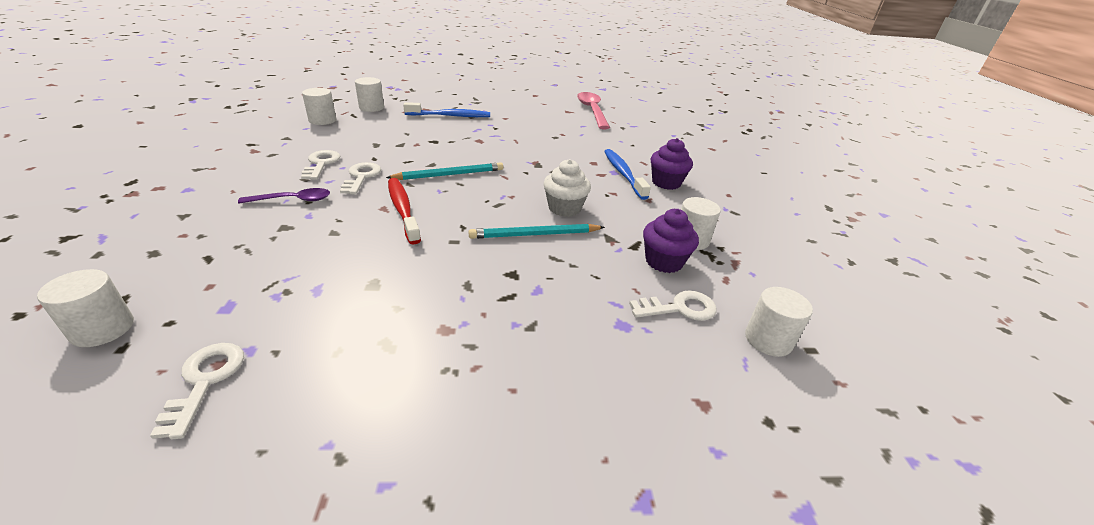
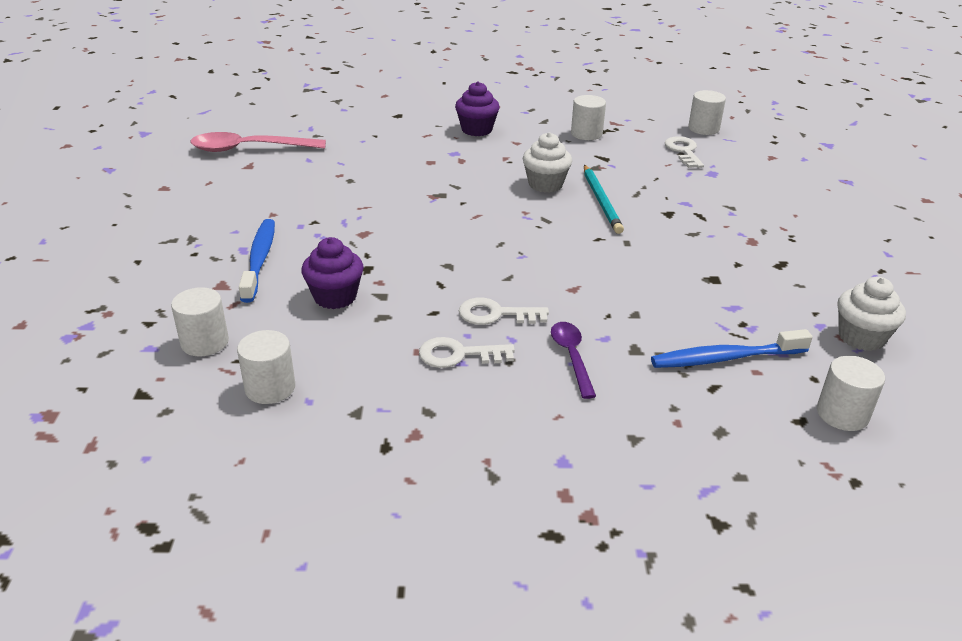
camera: 85 degrees left, 0 degrees up
white key [150,343,244,439] -> white cupcake [838,277,906,351]
turquoise pencil [386,162,503,180] -> none
red toothbrush [388,178,421,245] -> none
blue toothbrush [604,149,651,200] -> blue toothbrush moved to [651,329,813,368]
purple cupcake [643,209,699,273] -> purple cupcake moved to [301,237,364,309]

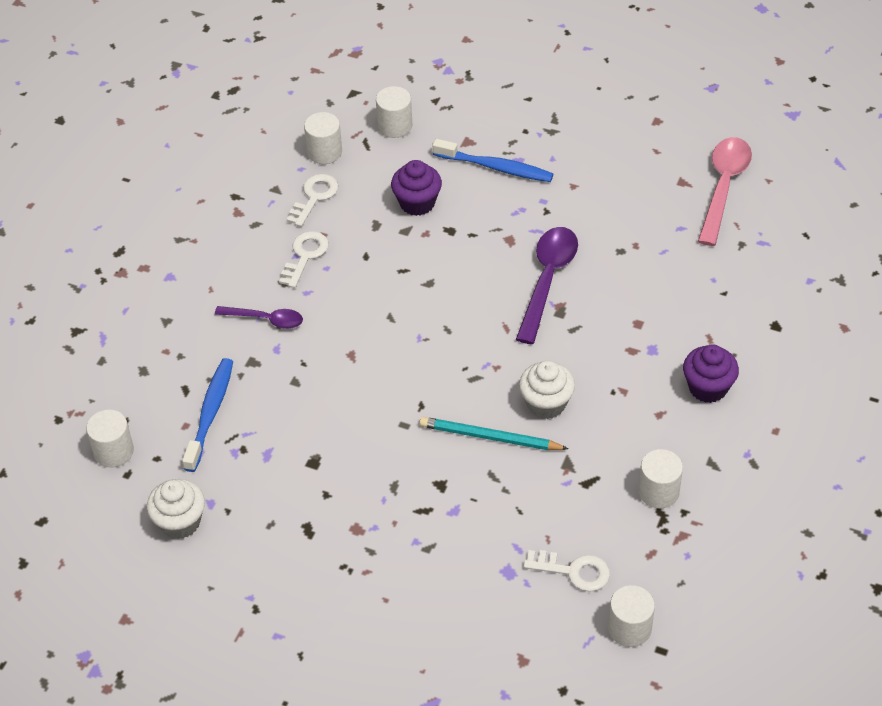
camera: 115 degrees right, 15 degrees up
white key [459,298,549,325] -> white key moved to [287,174,338,227]
none -> purple spoon [516,227,578,344]

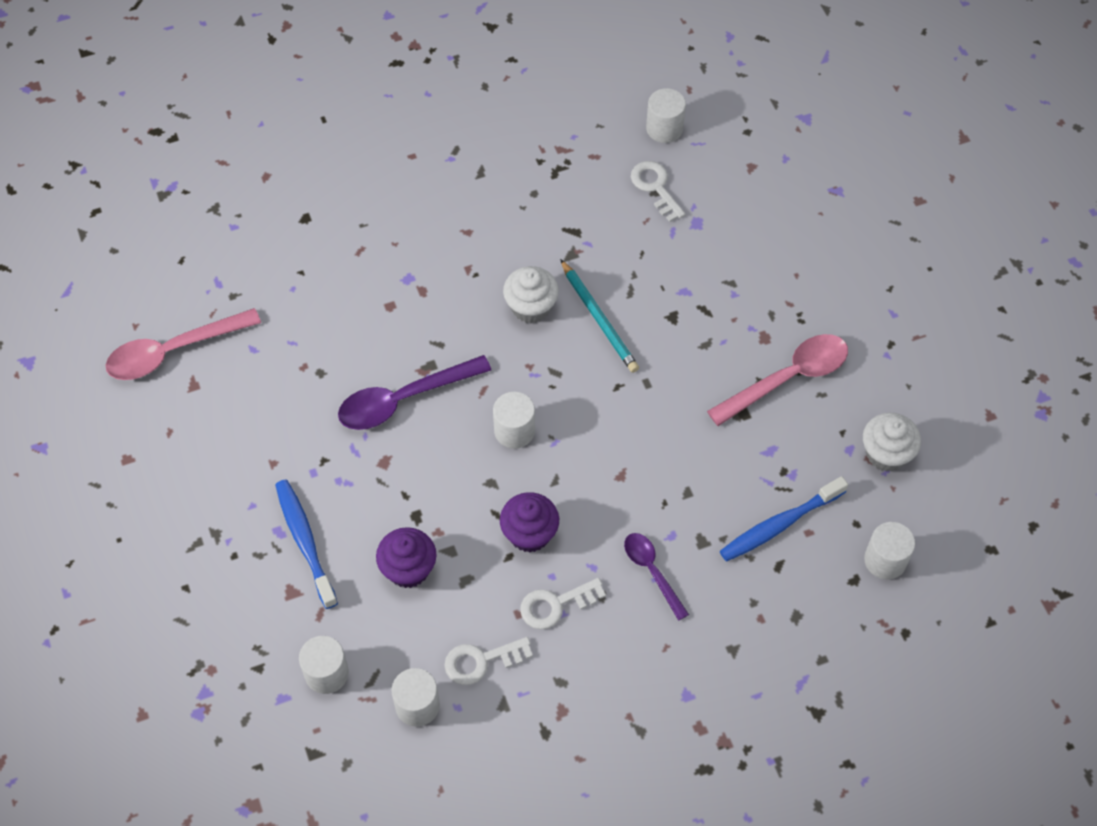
camera: 135 degrees left, 10 degrees up
white cylinder [638,449,683,508] -> white cylinder moved to [493,392,535,449]
purple cupcake [683,344,739,403] -> purple cupcake moved to [500,492,559,552]
none -> pink spoon [707,334,848,426]

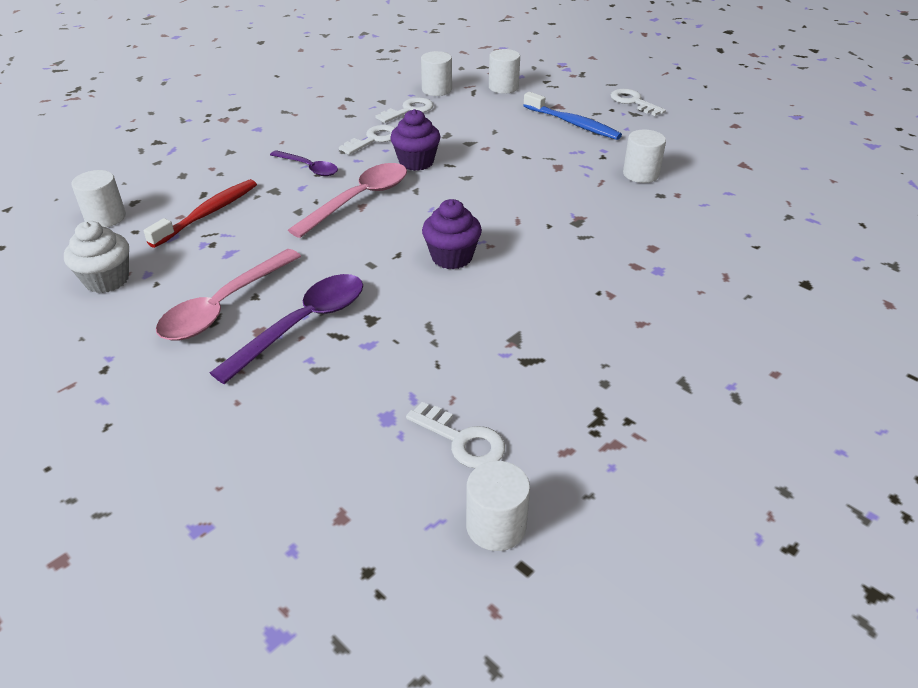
camera: 155 degrees right, 20 degrees down
pink spoon [105,308,261,380] -> pink spoon moved to [288,163,407,238]
purple spoon [338,355,491,430] -> purple spoon moved to [210,274,363,384]
purple cupcake [376,527,437,588] -> purple cupcake moved to [422,199,482,269]
white cylinder [493,392,535,449] -> white cylinder moved to [623,129,666,183]
white cupcake [503,266,559,323] -> none
turquoise pencil [560,259,639,373] -> none
blue toothbrush [720,476,848,561] -> red toothbrush [143,179,257,248]
none -> white key [611,89,666,116]

